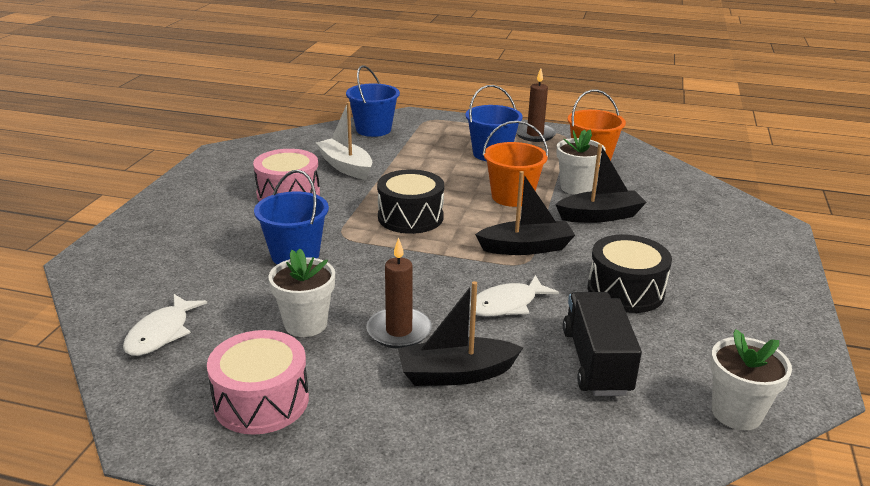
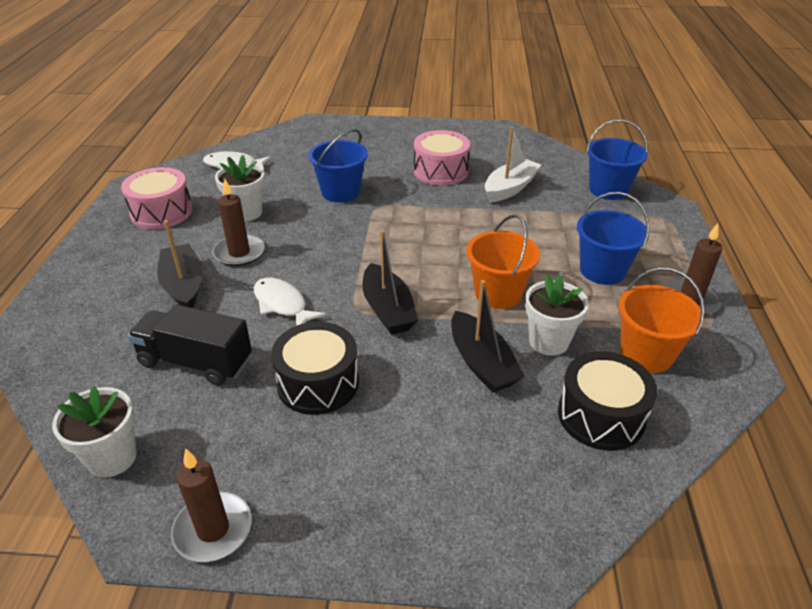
camera: 80 degrees right, 10 degrees up
black drum [377,169,444,234] -> black drum moved to [558,351,657,451]
black truck [563,292,642,396] -> black truck turned 150 degrees counterclockwise [128,304,252,386]
none -> brown candle [171,448,252,562]

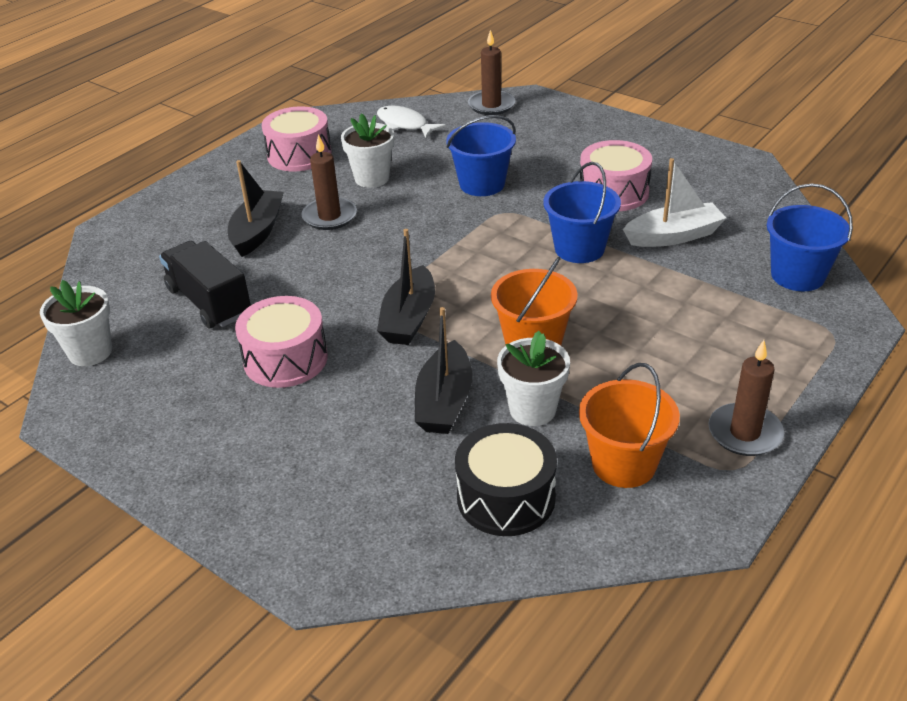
camera: 35 degrees right, 0 degrees up
brown candle [171,448,252,562] -> brown candle moved to [468,30,515,115]
white fish [253,278,326,326] -> none
black drum [271,322,359,415] -> pink drum [235,296,328,388]
blue bucket [577,192,649,285] -> blue bucket moved to [544,162,621,263]

